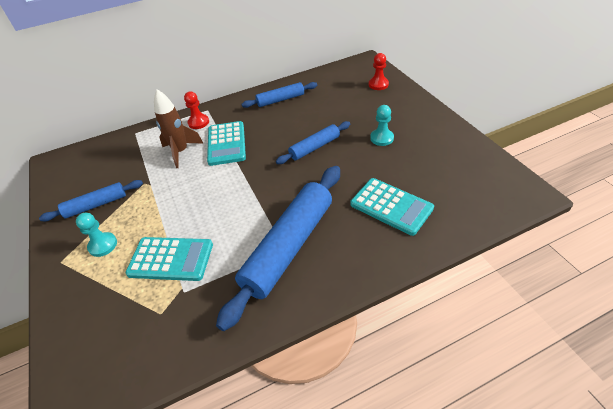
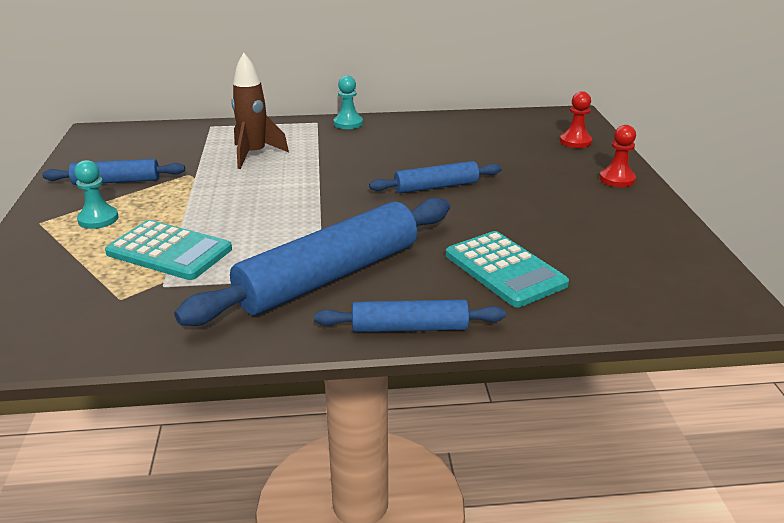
camera: 15 degrees right, 15 degrees down
red pawn [184,91,209,129] -> red pawn moved to [599,125,636,187]
turquoise calculator [207,121,246,166] -> none
blue rolling pin [241,82,317,108] -> blue rolling pin moved to [314,300,506,332]
turquoise pawn [370,105,394,146] -> turquoise pawn moved to [334,75,363,129]

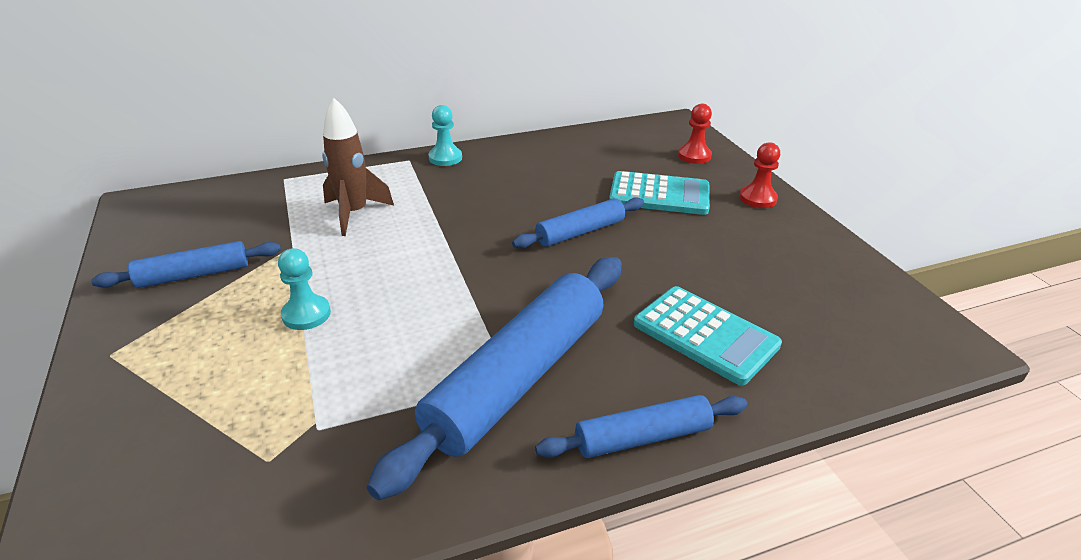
camera: 15 degrees left, 5 degrees up
turquoise pawn [74,160,118,229] -> turquoise pawn moved to [278,248,331,330]
turquoise calculator [105,220,232,280] -> turquoise calculator moved to [609,171,710,215]

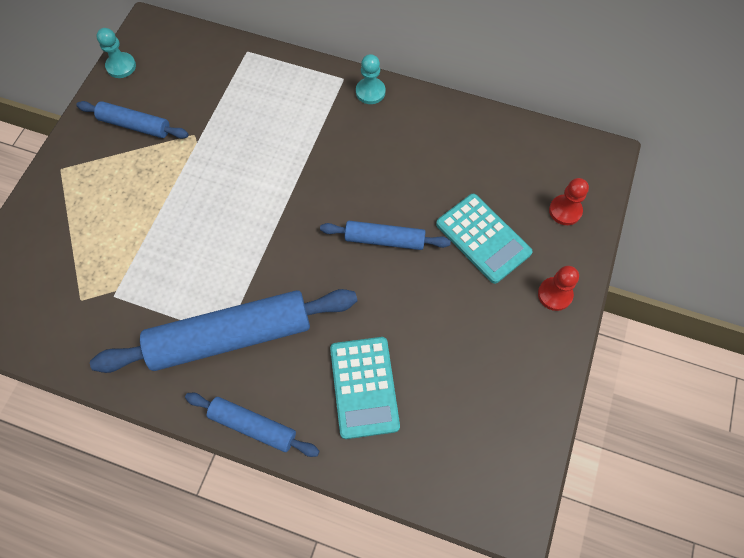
camera: 40 degrees right, 30 degrees up
turquoise pawn [278,248,331,330] -> turquoise pawn moved to [97,28,136,78]
brown rocket [322,98,394,236] -> none

